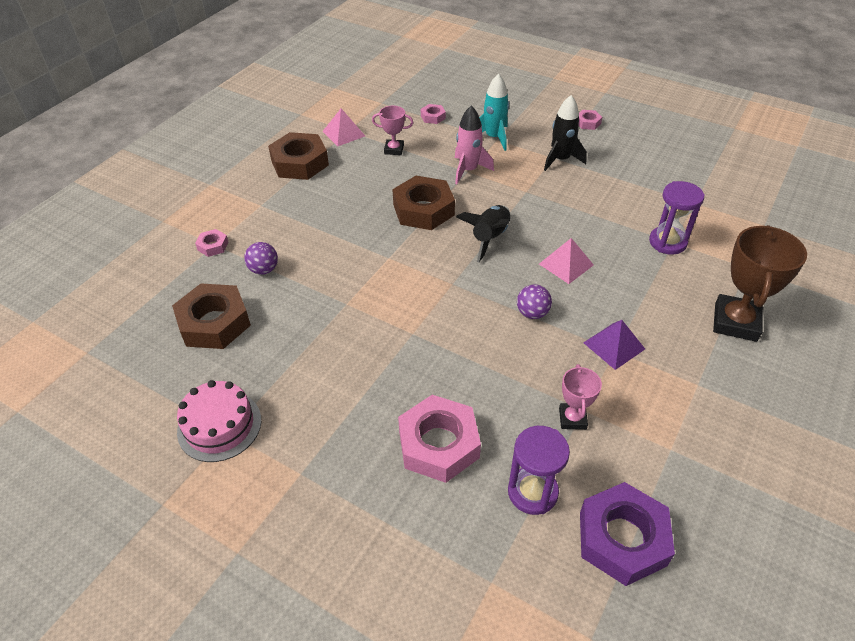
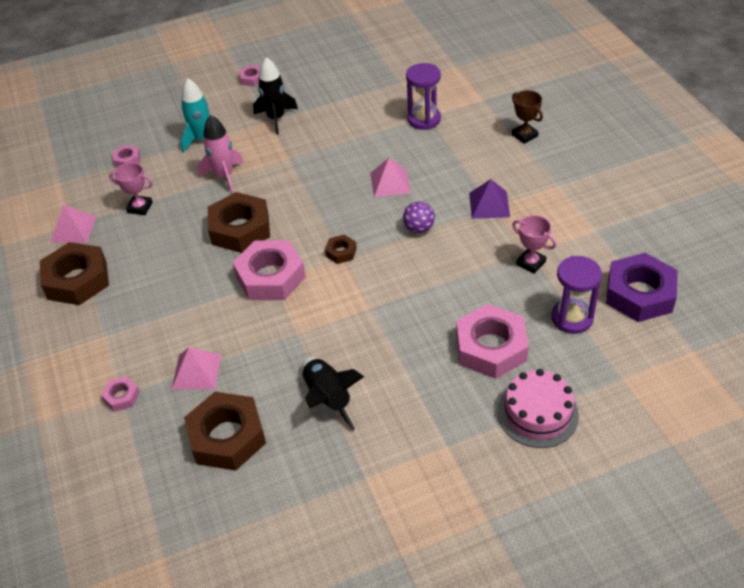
camera: 50 degrees left, 0 degrees up
pink cake [177,380,261,462] -> pink cake moved to [497,369,579,448]
purple ball [244,242,278,275] -> pink pyramid [172,348,221,390]
pink trophy [372,106,414,155] -> pink trophy turned 60 degrees clockwise [109,162,153,215]
black rocket [456,205,510,262] -> black rocket moved to [302,357,364,430]
brown trophy [713,225,807,342] -> brown trophy [512,90,543,144], size x0.54
none -> pink nut [232,240,306,300]
none -> brown nut [325,235,357,264]

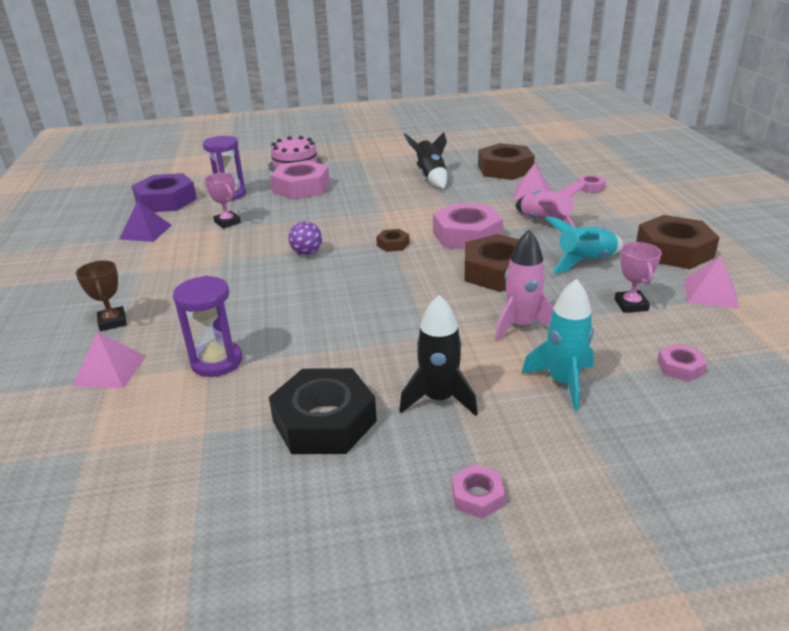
camera: 170 degrees left, 15 degrees down
pink trophy [109,162,153,215] -> pink trophy turned 60 degrees clockwise [615,242,662,313]
pink pyramid [370,158,411,197] -> pink pyramid moved to [73,332,146,389]
purple pyramid [469,179,510,219] -> purple pyramid moved to [119,201,172,242]
none -> black nut [269,368,377,454]
none -> pink rocket [515,181,588,228]
none -> turquoise rocket [545,216,623,273]

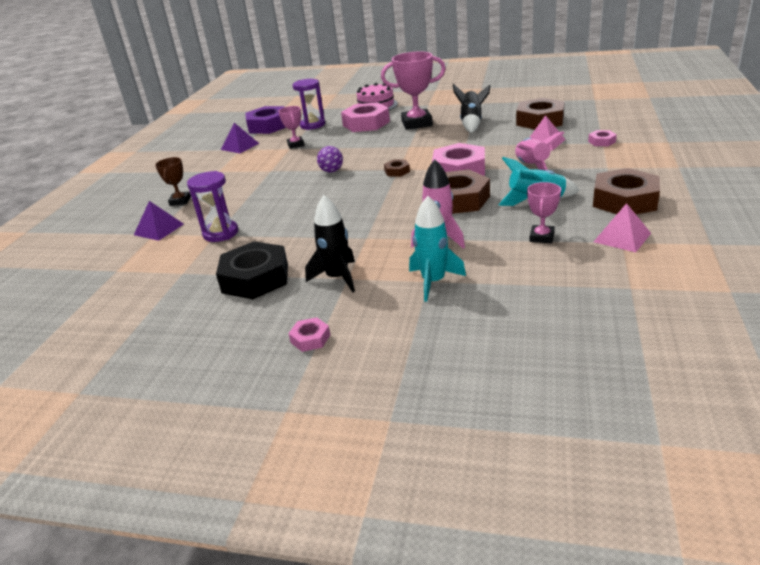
camera: 25 degrees right, 0 degrees up
pink pyramid [73,332,146,389] -> purple pyramid [134,201,184,241]
pink nut [657,343,707,382] -> none
none -> pink trophy [381,51,446,130]

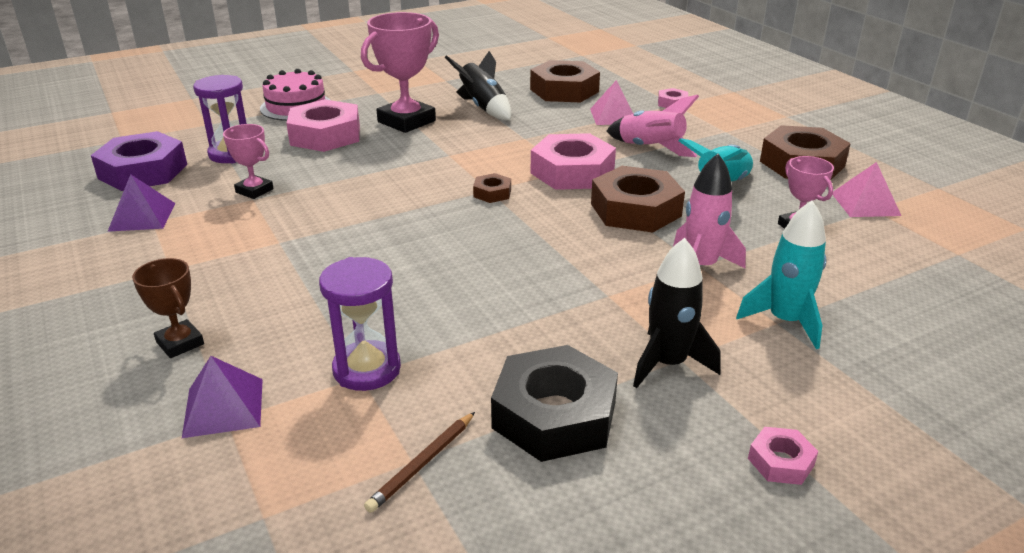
camera: 45 degrees left, 0 degrees up
purple ball [317,146,343,172] -> none
none -> brown pencil [364,412,475,513]

